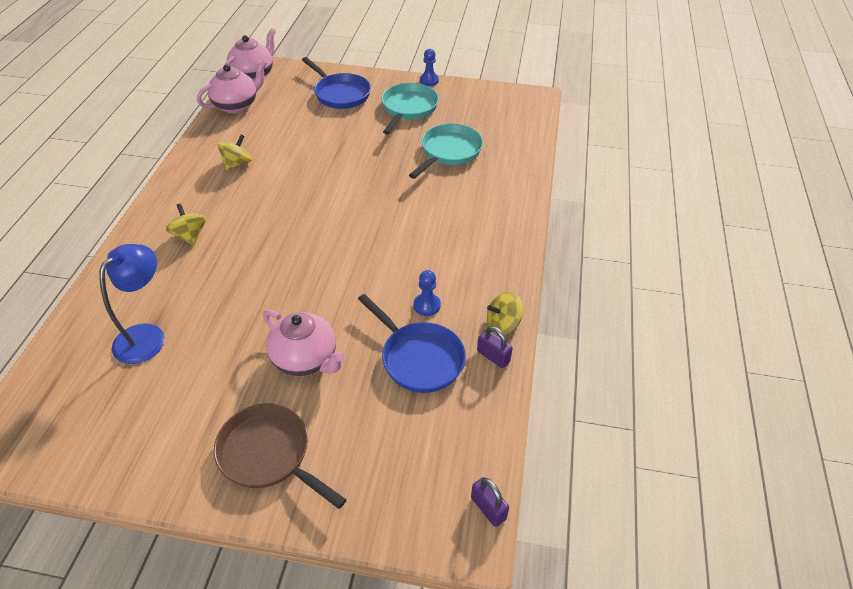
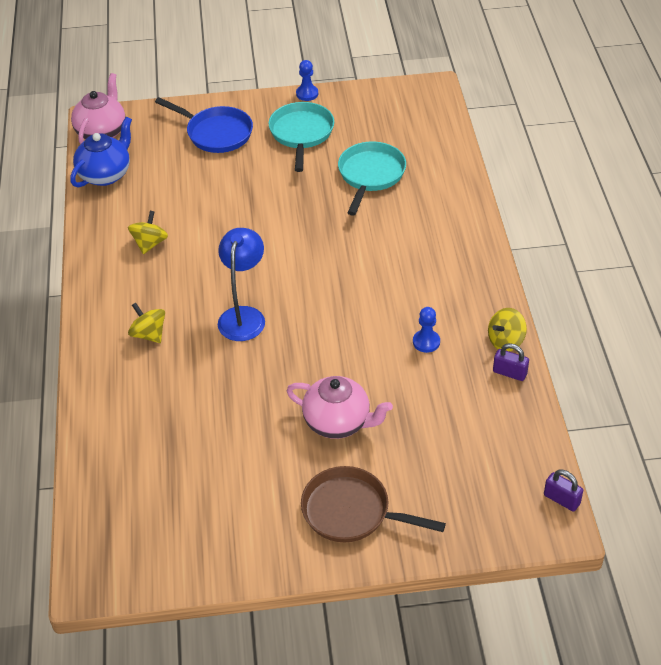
camera: 15 degrees left, 0 degrees up
blue lamp [99,244,165,364] -> blue lamp moved to [218,228,265,341]
pink teapot [197,60,267,113] -> blue teapot [70,117,132,187]
blue pan [358,294,466,393] -> none

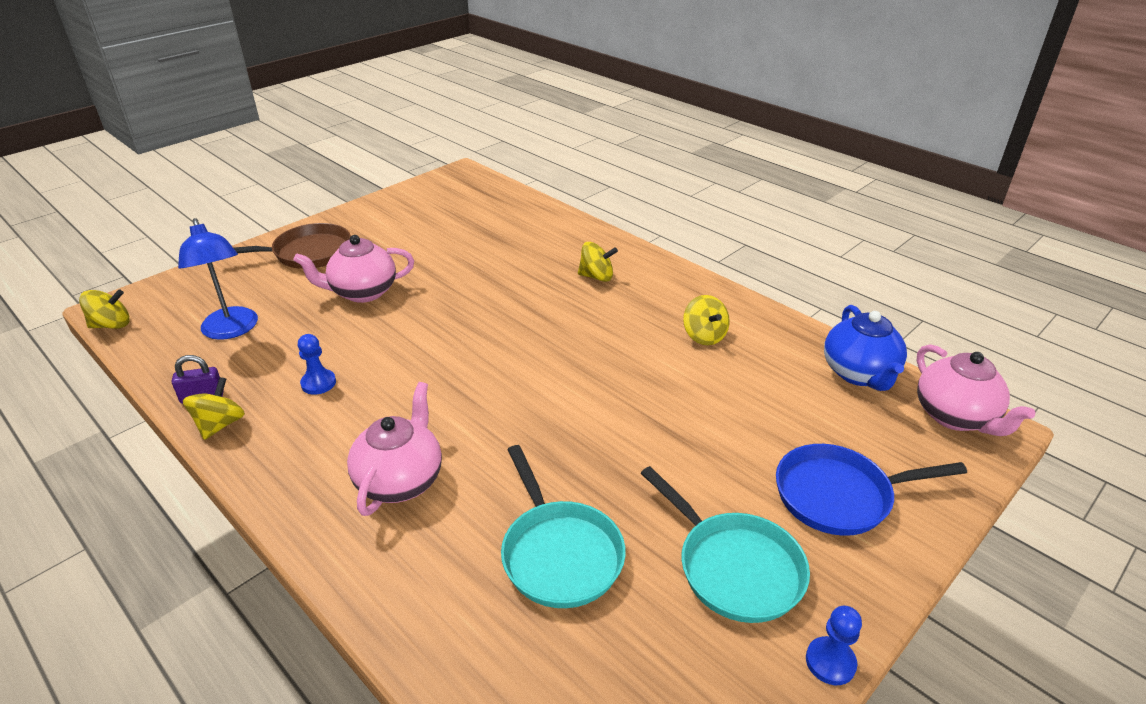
camera: 140 degrees right, 10 degrees down
blue lamp [218,228,265,341] -> blue lamp moved to [178,218,258,340]
purple padlock [544,469,584,511] -> yellow spinning top [79,289,130,329]
none -> pink teapot [347,382,442,516]

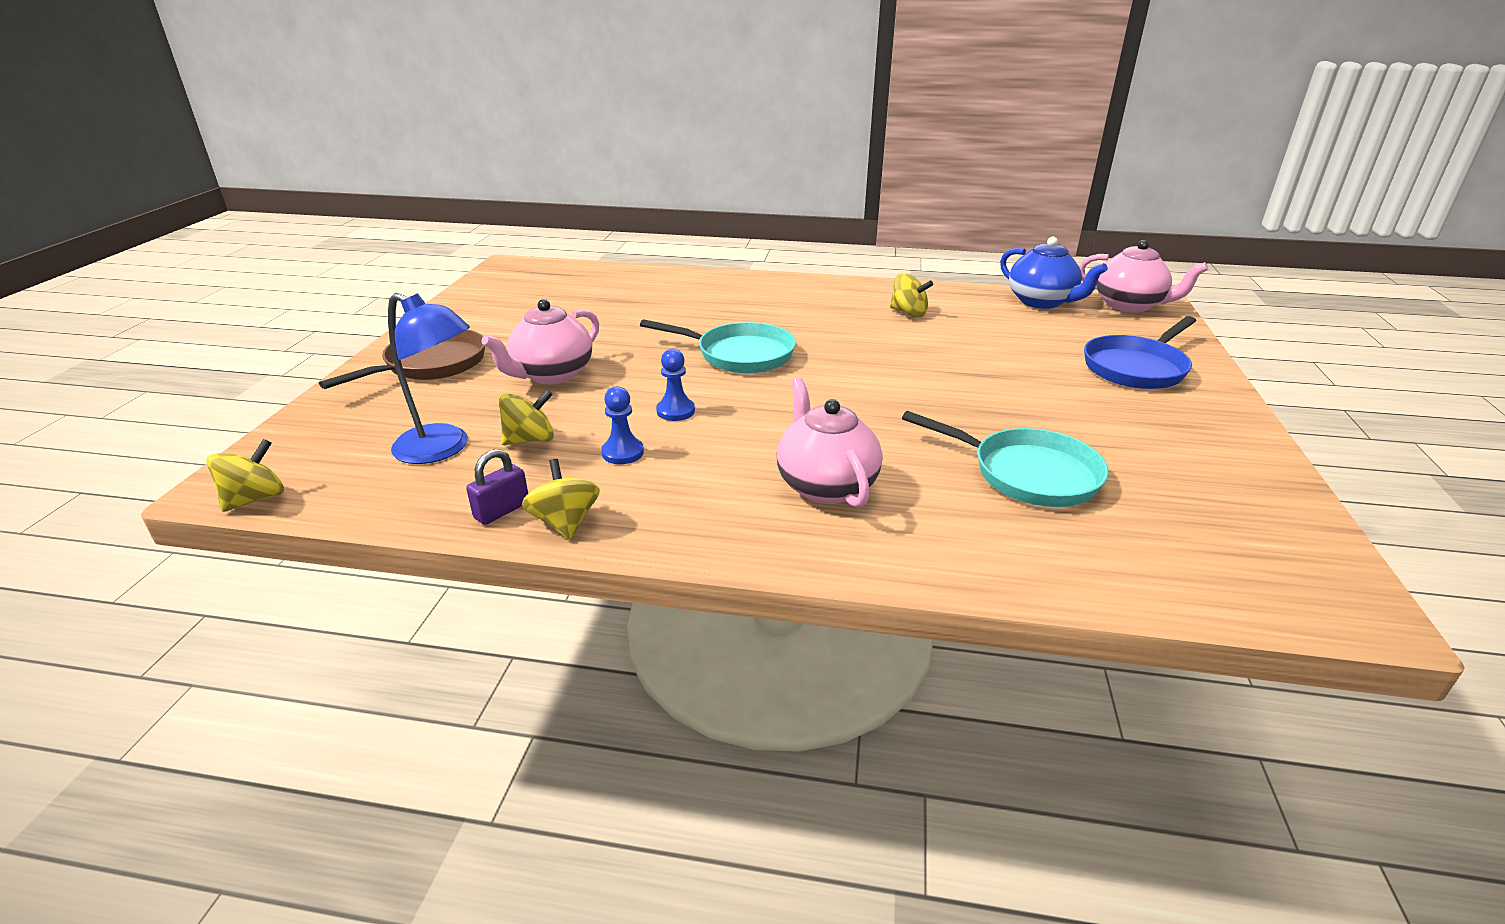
camera: 35 degrees left, 5 degrees down
yellow spinning top [578,242,618,282] -> yellow spinning top moved to [499,390,554,445]
turquoise pan [641,466,810,623] -> turquoise pan moved to [640,319,796,373]
blue pawn [806,606,862,685] -> blue pawn moved to [656,349,695,421]

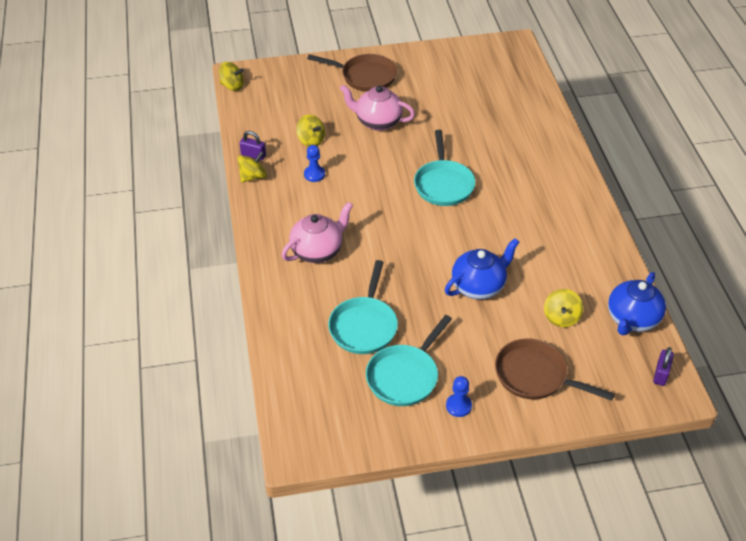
camera: 70 degrees right, 15 degrees up
blue lamp [388,293,470,464] -> none
blue pawn [656,349,695,421] -> blue pawn moved to [446,376,472,417]
yellow spinning top [890,273,933,317] -> yellow spinning top moved to [544,289,584,327]
pink teapot [1079,240,1208,313] -> purple padlock [653,347,674,386]
blue pan [1084,316,1196,389] -> brown pan [495,338,615,401]
none -> turquoise pan [366,315,452,406]
none -> blue teapot [445,238,519,300]

